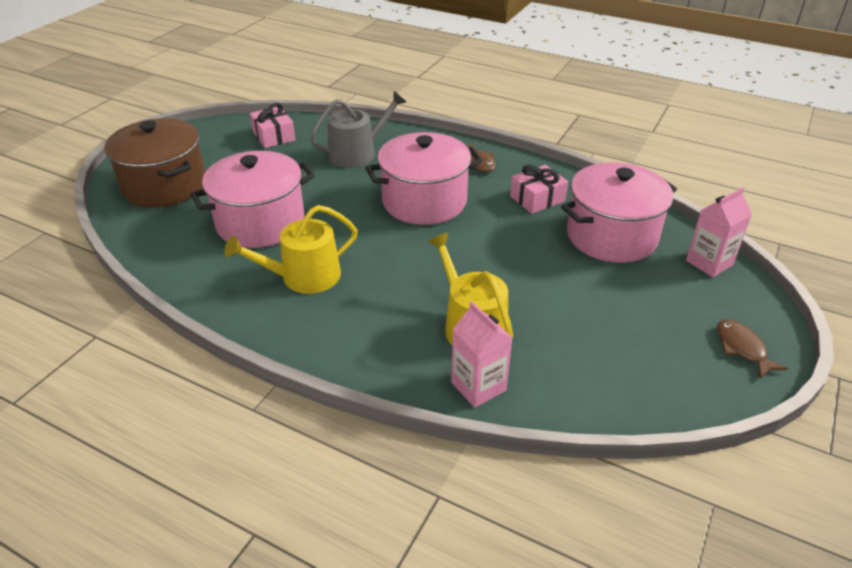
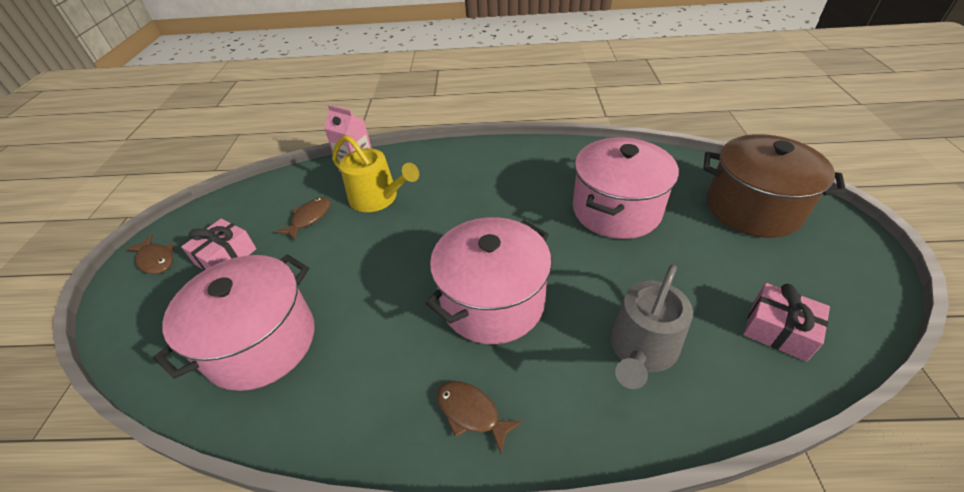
camera: 155 degrees right, 5 degrees up
yellow watering can [225,205,358,294] -> none
pink gift [510,165,568,214] -> pink gift moved to [181,219,256,270]
pink carton [686,187,752,277] -> none
none -> brown fish [275,197,330,241]

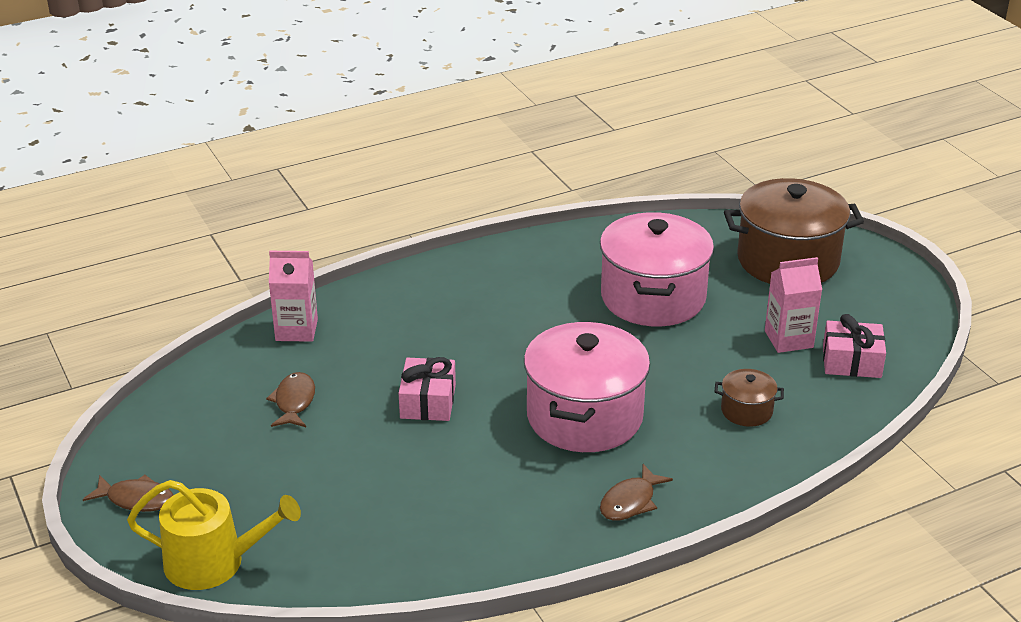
camera: 30 degrees left, 10 degrees down
pink pot [153,254,314,391] -> none
pink gift [181,219,256,270] -> pink gift moved to [399,357,456,421]
yellow watering can [332,135,419,212] -> yellow watering can moved to [127,480,301,590]
brown fish [437,381,523,454] -> brown fish turned 60 degrees counterclockwise [600,464,673,521]
grey watering can [610,264,693,389] -> brown pot [715,369,784,427]
none -> pink carton [765,257,822,353]

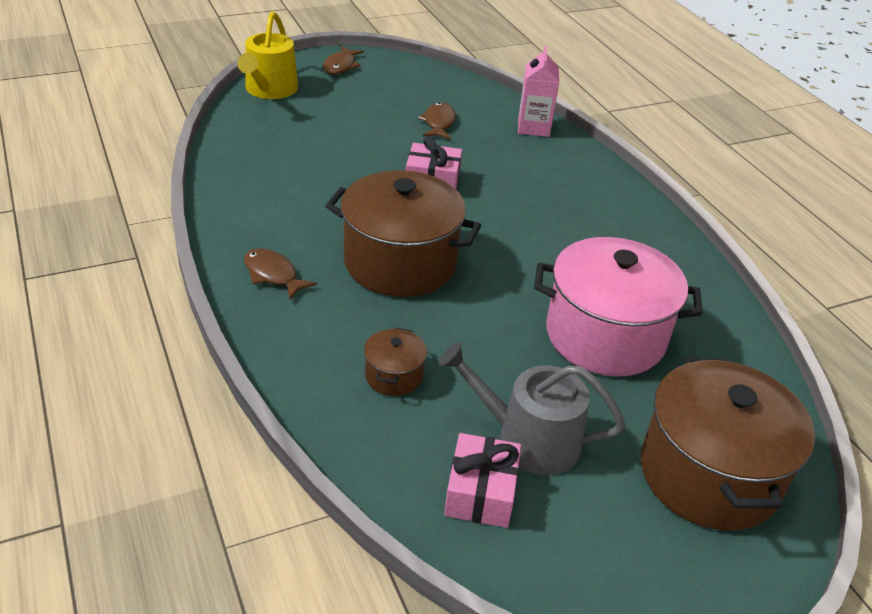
camera: 90 degrees right, 5 degrees up
brown fish [266,372,315,427] -> brown fish turned 90 degrees counterclockwise [417,103,456,139]
pink pot [524,322,650,452] -> brown pot [325,170,481,297]
pink carton [765,257,822,353] -> grey watering can [438,342,625,475]

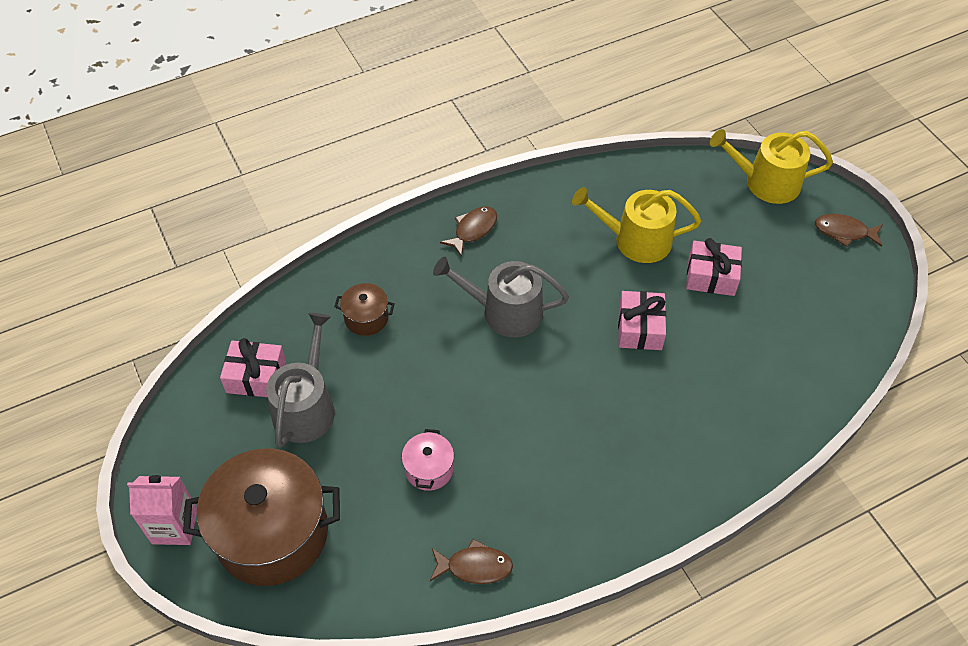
camera: 90 degrees right, 15 degrees up
brown pot [325,170,481,297] -> grey watering can [433,257,569,337]
brown fish [417,103,456,139] -> brown fish moved to [430,539,513,584]
pink carton [518,46,559,137] -> pink carton moved to [127,475,197,545]
pink pot [534,237,702,377] -> pink pot [402,429,454,491], size x0.45
none -> yellow watering can [572,187,701,263]
none -> pink gift [686,238,742,296]

